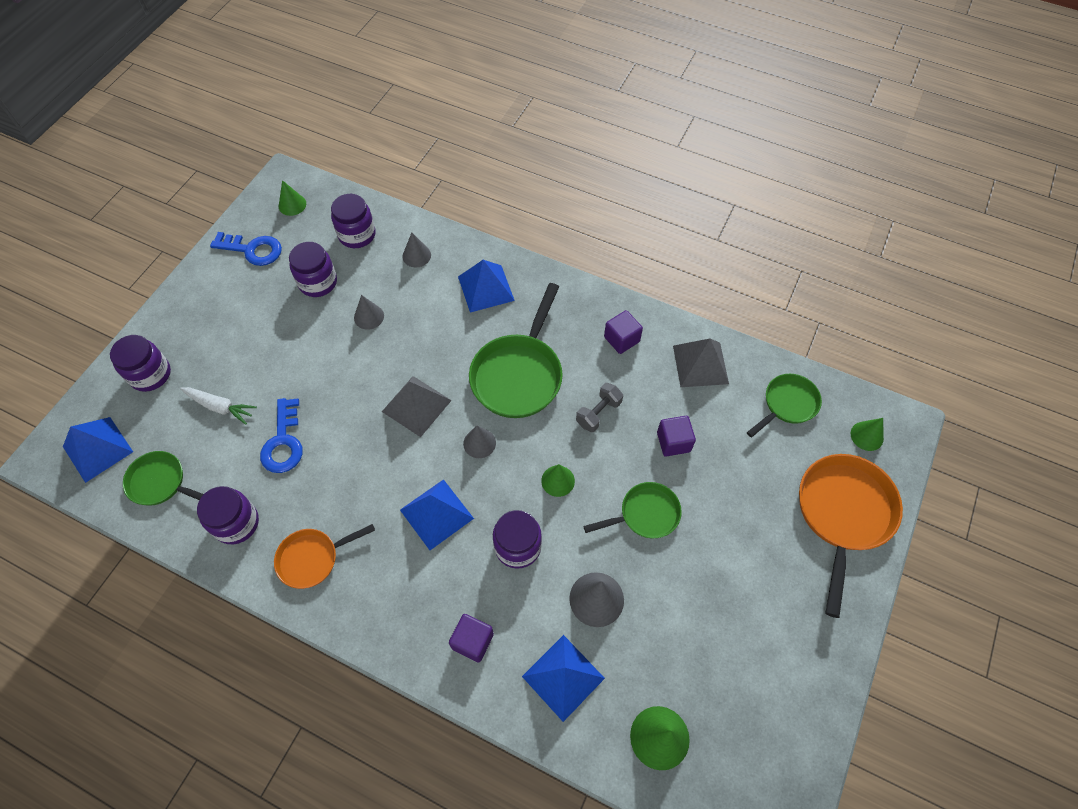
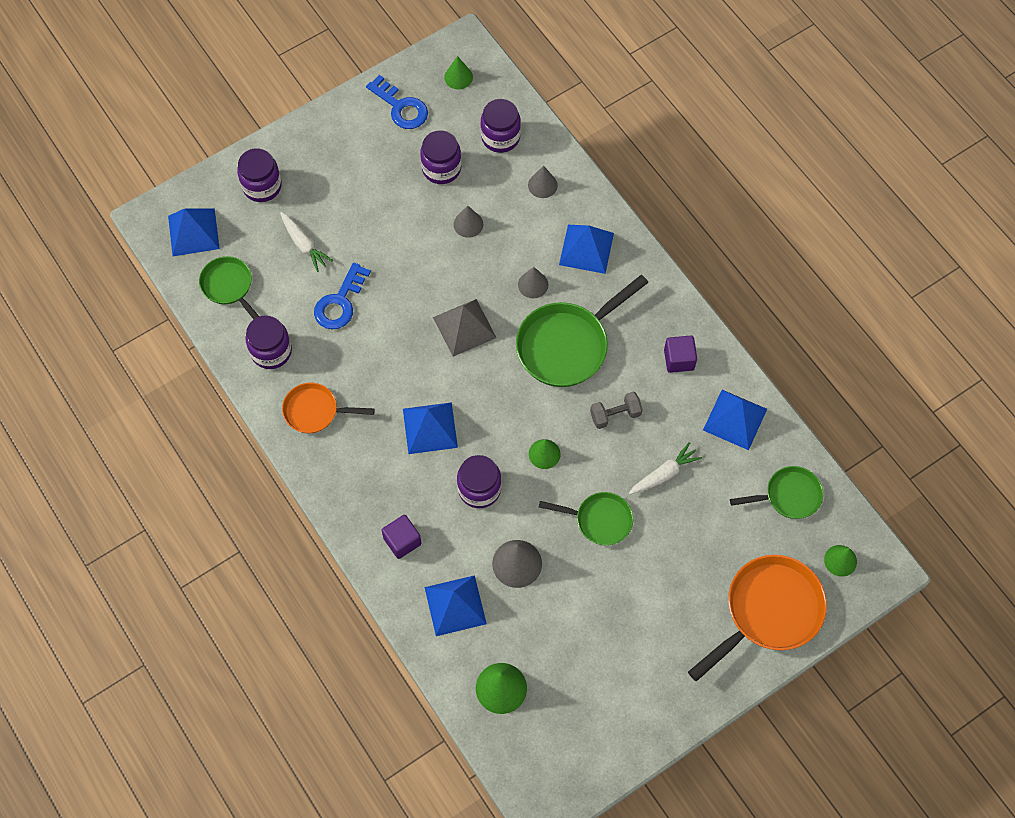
camera: 30 degrees right, 5 degrees up
grey cone [463,425,496,458] -> grey cone moved to [518,267,548,298]
purple cube [657,416,696,456] -> white carrot [629,442,702,495]
grey pyramid [673,339,729,387] -> blue pyramid [703,390,767,450]

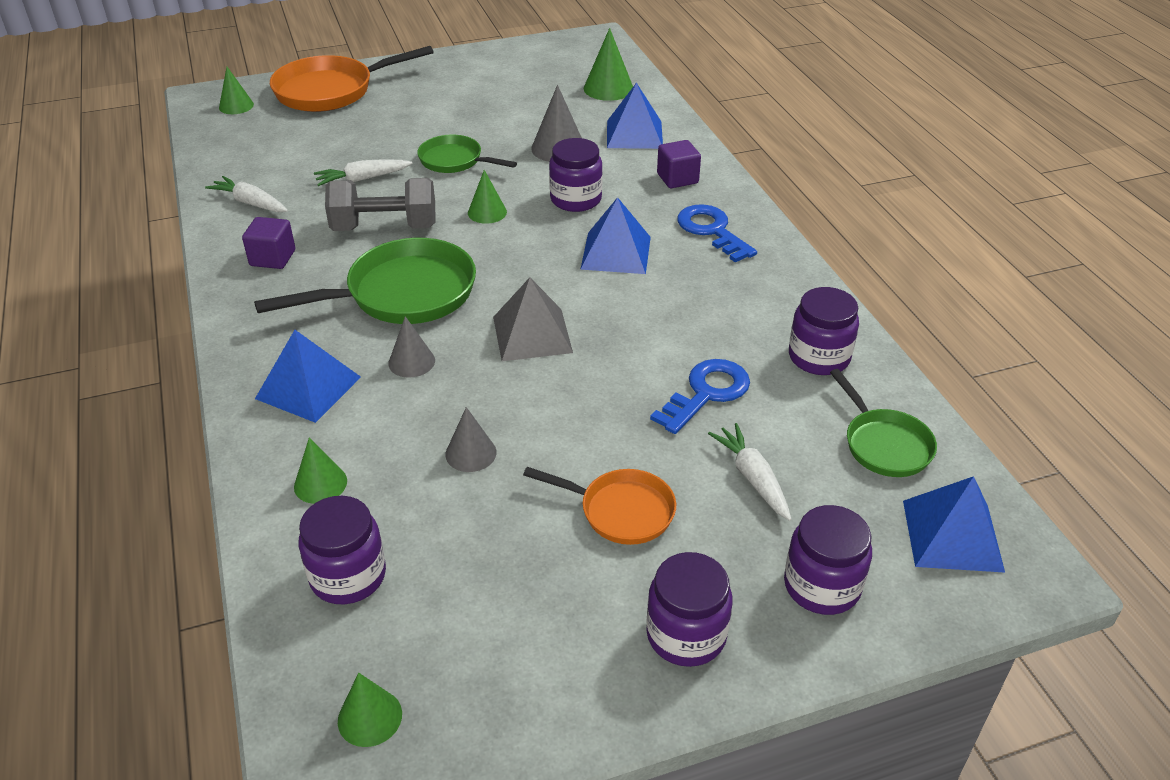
camera: 165 degrees left, 25 degrees down
orange pan [282,383,375,433] -> orange pan moved to [523,467,676,545]
blue key [366,75,428,129] -> blue key moved to [677,204,757,262]
purple jar [420,130,461,184] -> purple jar moved to [646,552,733,667]
grey cone [528,166,558,198] -> green cone [294,437,347,504]
grey dumbbell [590,392,643,429] -> grey dumbbell [325,178,435,231], size x1.68
blue pyramid [703,390,767,450] -> white carrot [205,176,288,212]
green pan [730,466,823,519] -> none

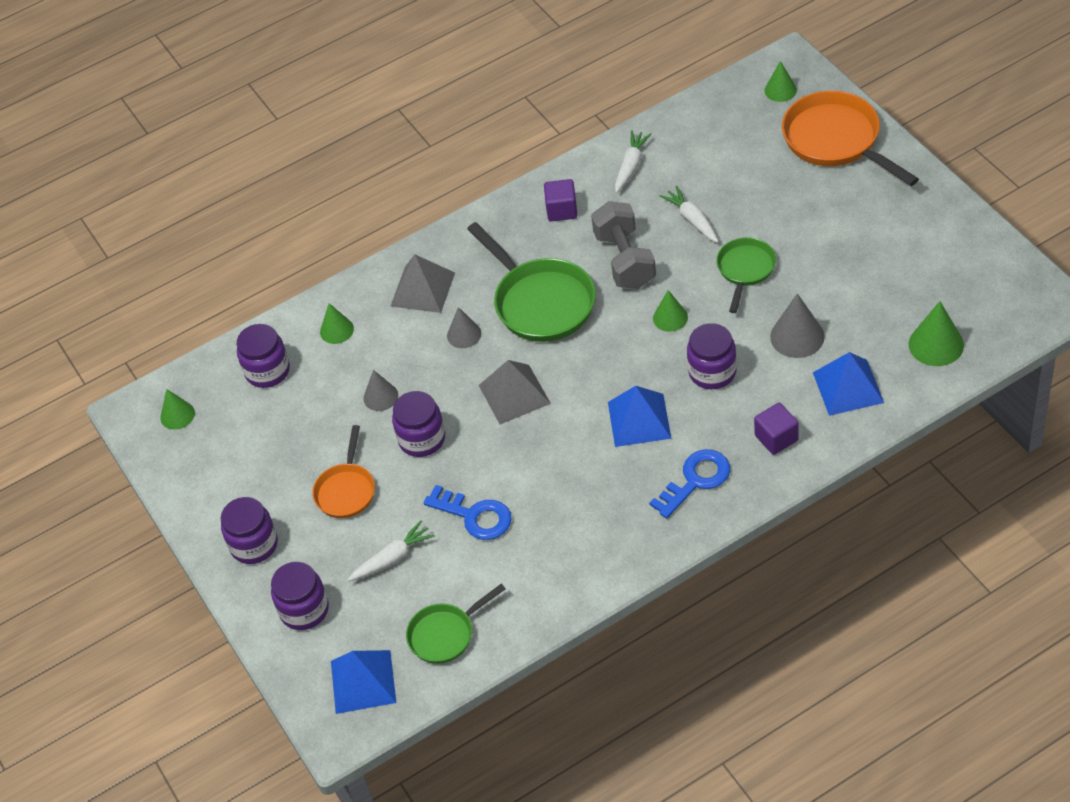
camera: 85 degrees right, 10 degrees up
blue pyramid [255,330,361,423] -> grey pyramid [390,255,455,313]
purple jar [789,287,859,375] -> purple jar moved to [392,391,445,457]

